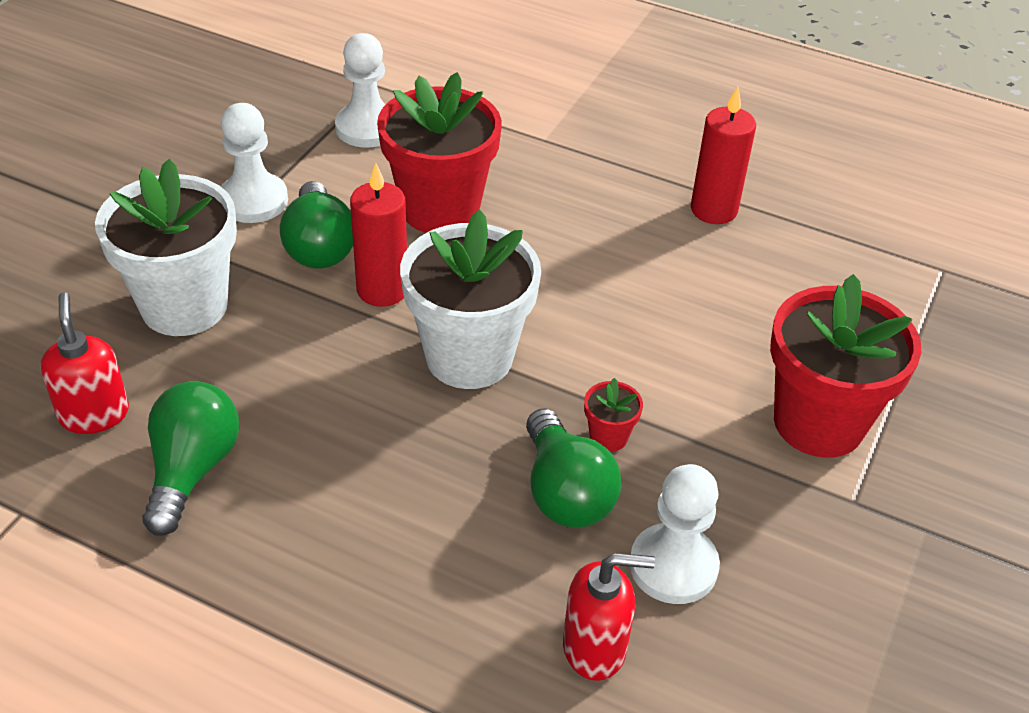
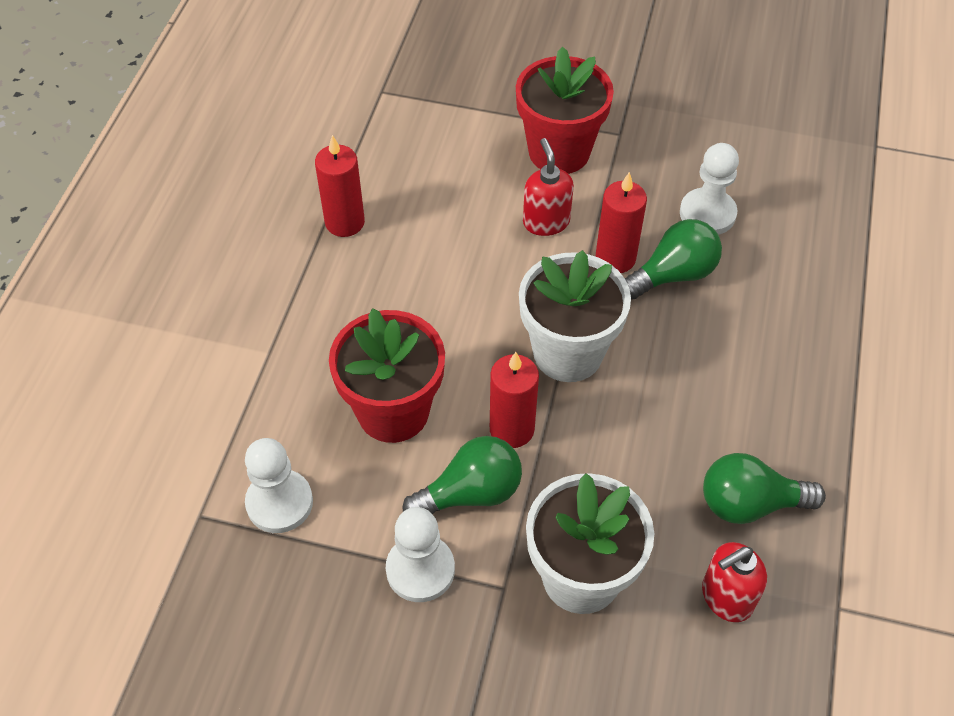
camera: 100 degrees left, 10 degrees up
red soap dispenser [563,553,655,681] -> red soap dispenser moved to [523,138,574,236]
red flower pot [584,378,643,452] -> red candle [596,172,647,273]

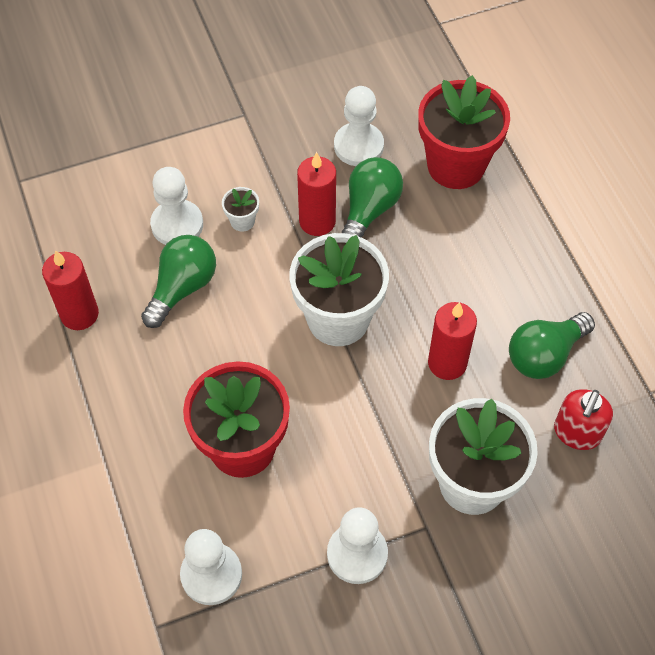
camera: 35 degrees left, 5 degrees up
green light bulb [403,436,522,514] -> green light bulb moved to [141,235,216,328]
red candle [490,352,539,448] -> red candle moved to [428,302,477,380]
red flower pot [516,46,614,174] -> red flower pot moved to [418,75,510,189]
red soap dispenser [523,138,574,236] -> white flower pot [222,187,259,232]
none -> white pawn [150,167,203,245]

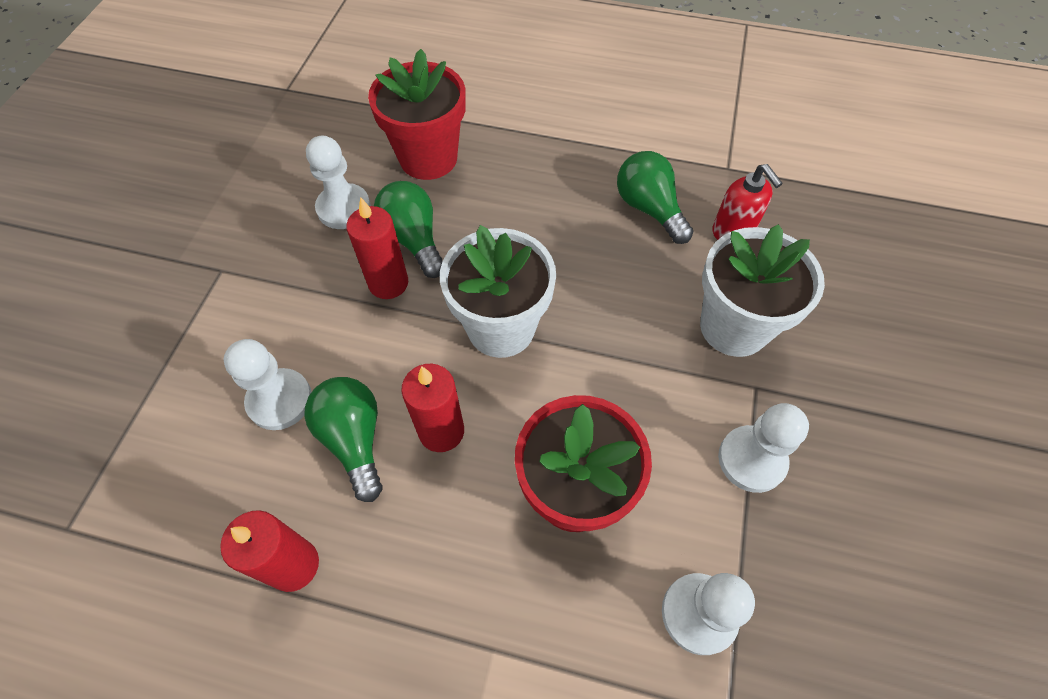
camera: 55 degrees left, 0 degrees up
white flower pot [222,187,259,232] -> none
red candle [428,302,477,380] -> red candle moved to [401,364,464,452]
green light bulb [509,312,595,379] -> green light bulb turned 150 degrees clockwise [617,151,694,244]

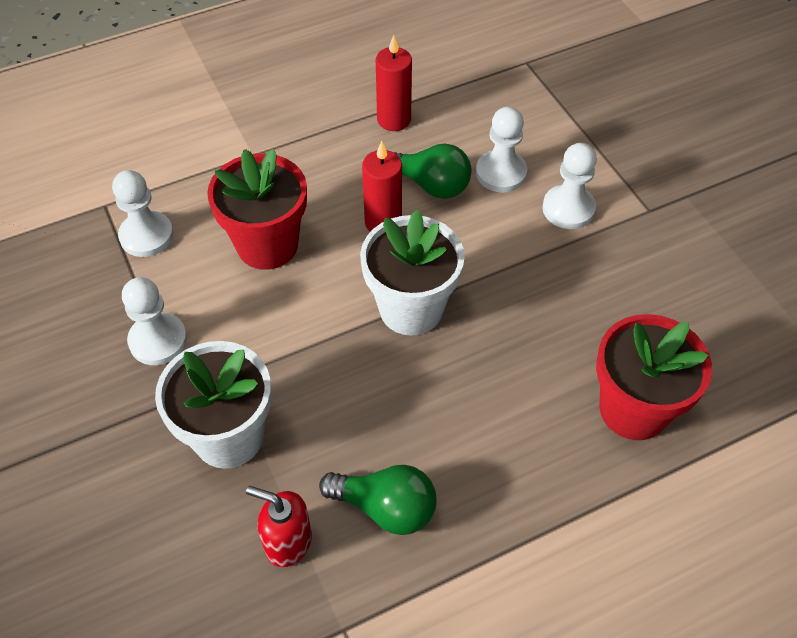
camera: 140 degrees right, 5 degrees down
white pawn [306,136,371,229] -> white pawn moved to [542,143,597,229]
red candle [346,197,408,299] -> none
green light bulb [374,181,443,278] -> none

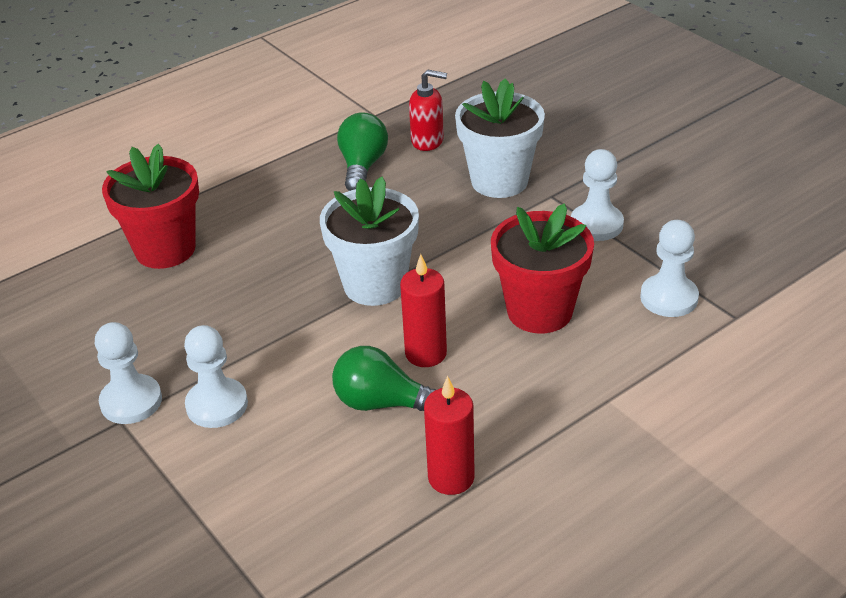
camera: 170 degrees right, 15 degrees down
green light bulb [319,465,437,535] -> green light bulb turned 90 degrees clockwise [337,112,388,191]
white pawn [476,107,527,192] -> white pawn moved to [95,322,162,424]

